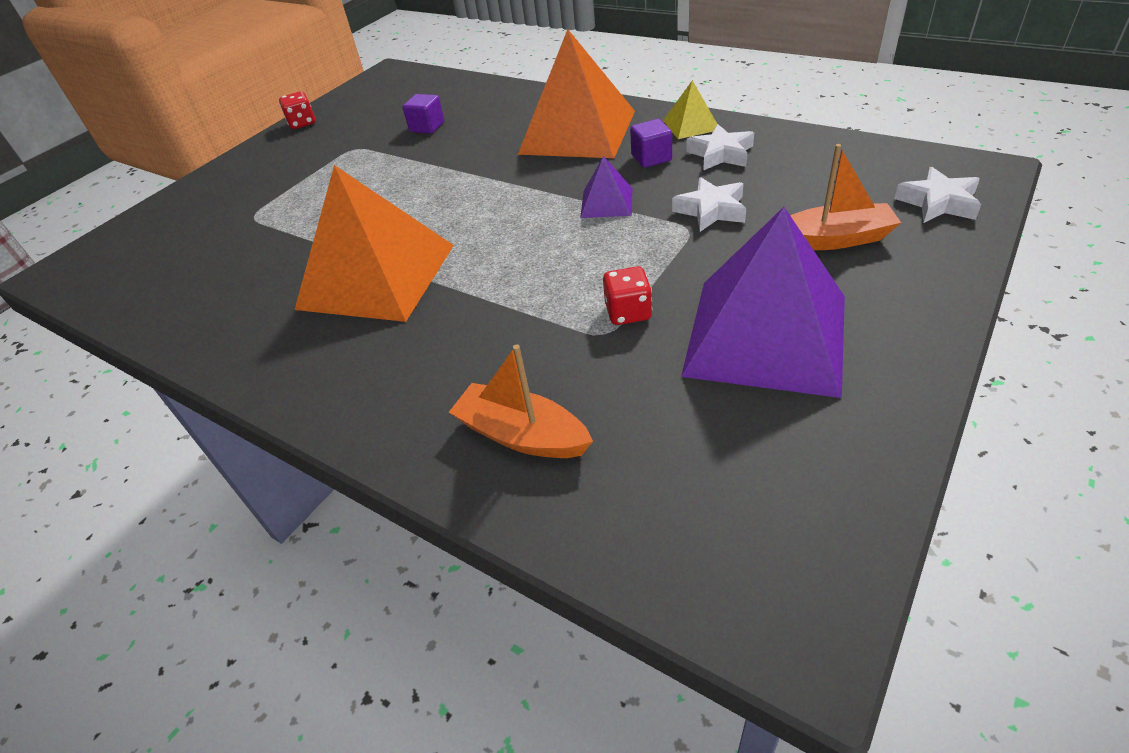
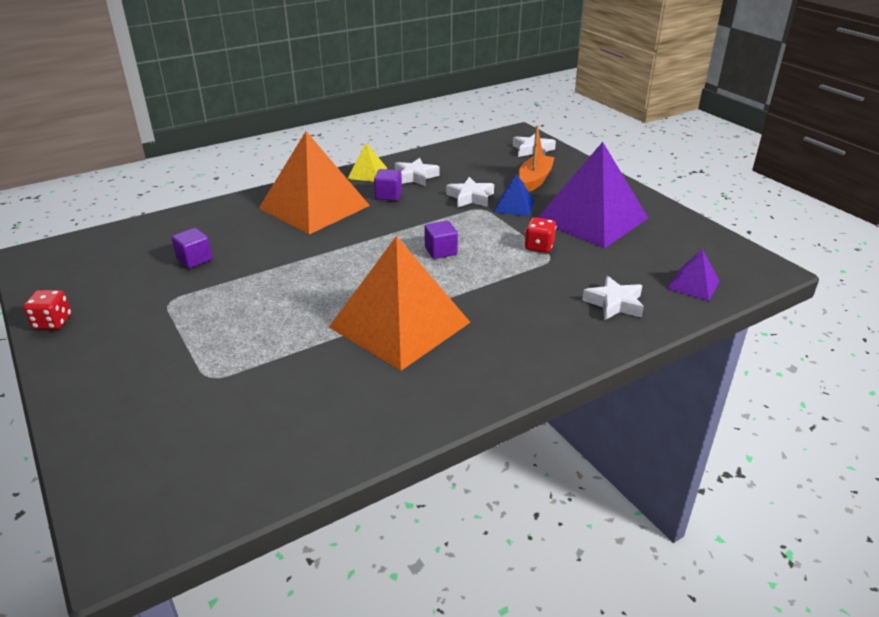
camera: 70 degrees left, 10 degrees down
orange boat [449,344,593,458] -> white star [582,276,644,321]
purple pyramid [580,156,633,218] -> purple pyramid moved to [667,249,720,301]
none -> purple cube [424,221,458,259]
none -> blue pyramid [494,174,535,216]

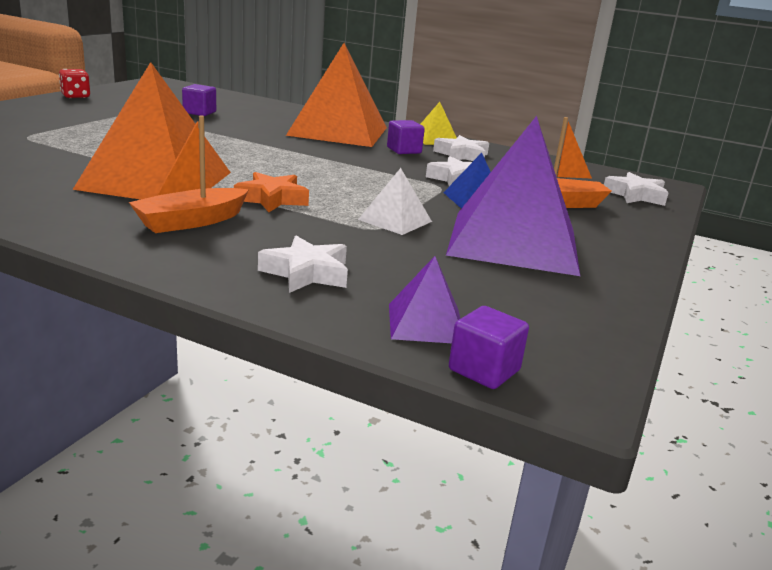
camera: 55 degrees right, 10 degrees down
purple cube [424,221,458,259] -> purple cube moved to [449,306,529,389]
red dice [525,217,556,253] -> white pyramid [358,168,432,235]
none -> orange boat [129,115,249,233]
none -> orange star [234,172,309,212]

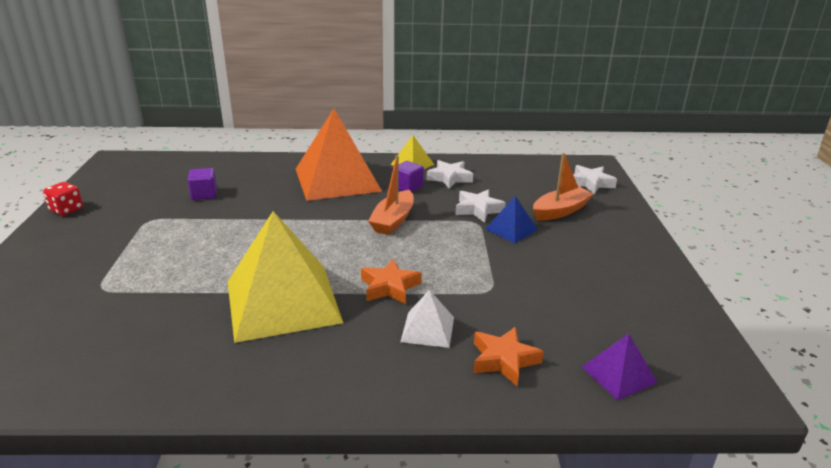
camera: 25 degrees left, 5 degrees up
orange pyramid [73,62,231,199] -> yellow pyramid [228,211,343,343]
orange boat [129,115,249,233] -> orange boat moved to [368,155,414,235]
white star [258,236,348,293] -> orange star [473,327,544,386]
white pyramid [358,168,432,235] -> white pyramid moved to [400,290,454,348]
purple pyramid [446,116,580,276] -> none
purple cube [449,306,529,389] -> none

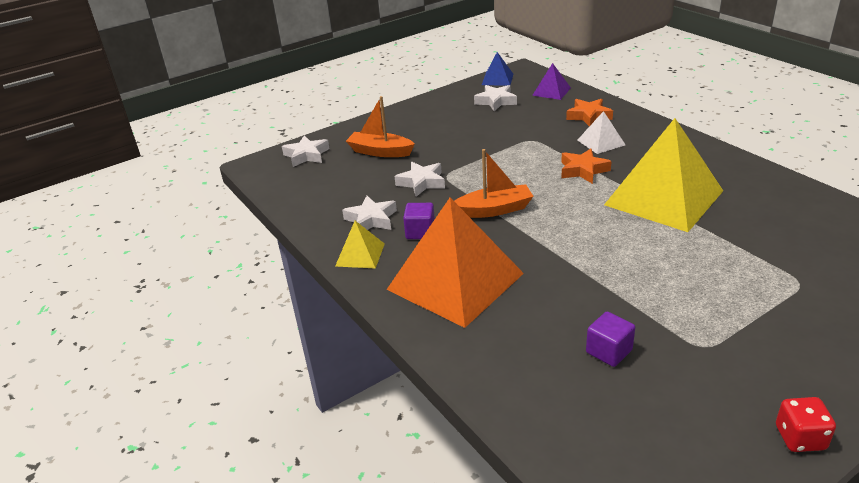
camera: 120 degrees left, 5 degrees up
blue pyramid [486,196,538,243] -> blue pyramid moved to [482,52,513,86]
none -> white star [474,85,517,111]

